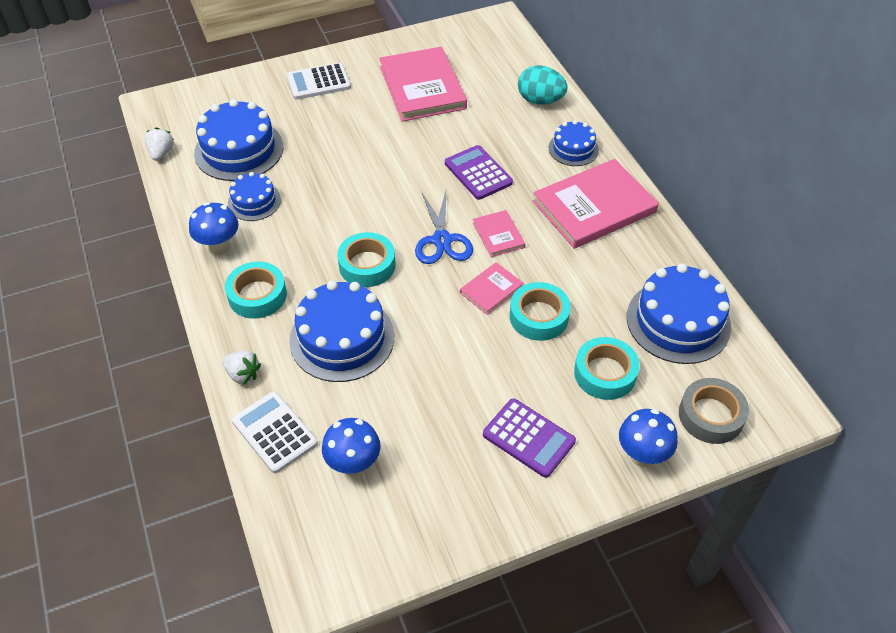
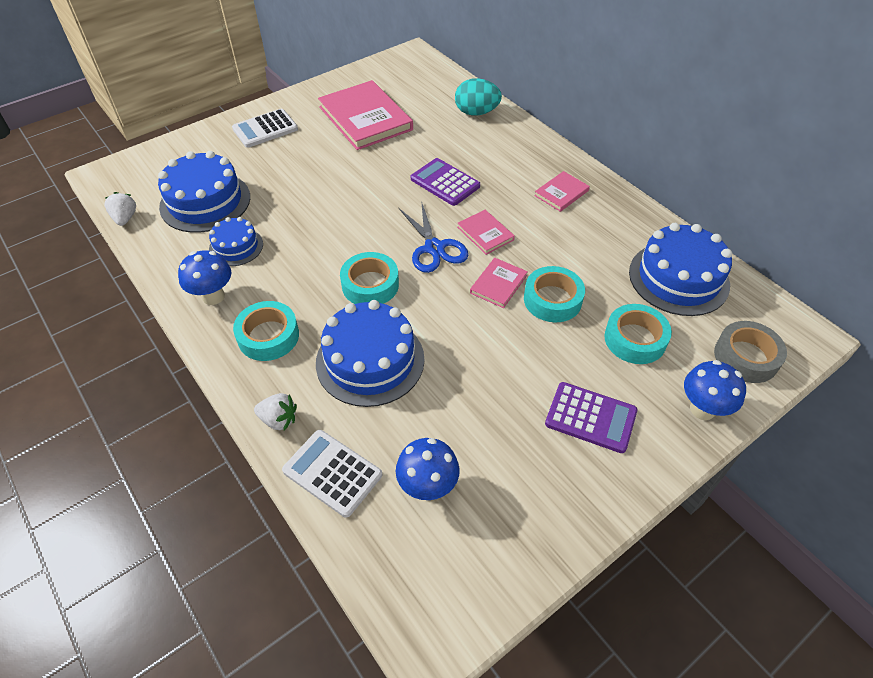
camera: 15 degrees left, 0 degrees up
pink book [533,159,659,249] -> pink book [534,171,590,212], size x0.48
blue cake [549,120,599,166] -> none

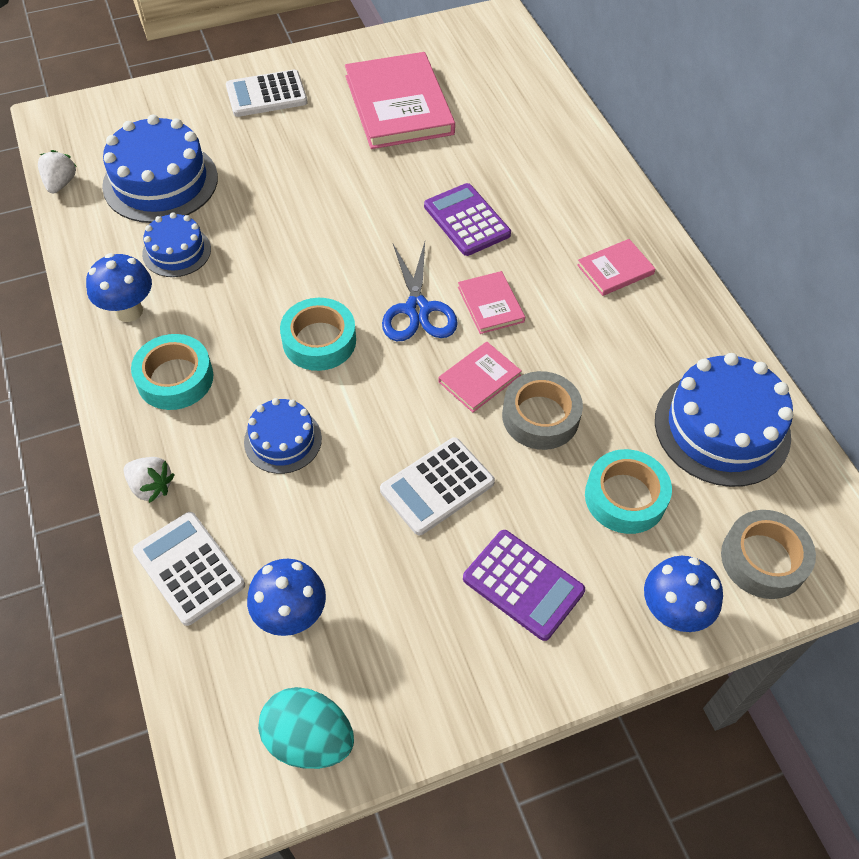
camera: 15 degrees right, 5 degrees up
blue cake [316,300,424,407] -> blue cake [244,398,322,474], size x0.57
turquoise egg [455,78,502,116] -> turquoise egg moved to [258,687,354,769]
turquoise tape [524,266,585,322] -> grey tape [502,371,583,450]
none -> white calculator [380,437,495,535]

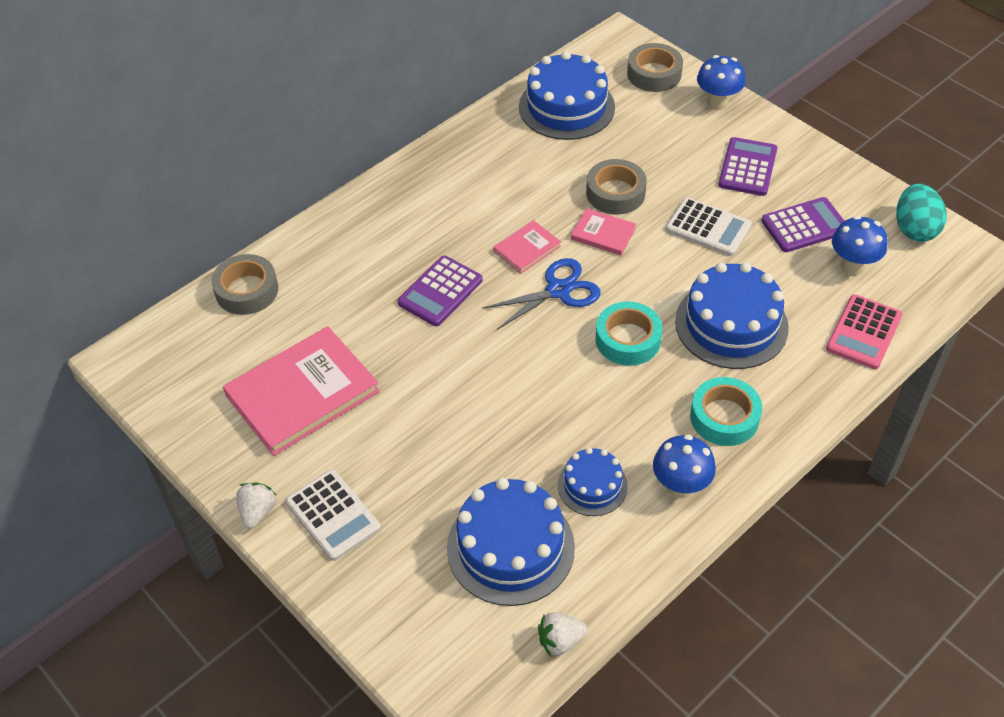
camera: 110 degrees left, 5 degrees down
white strawberry [124,457,175,503] -> white strawberry moved to [236,483,276,529]
white calculator [133,512,245,626] -> pink calculator [826,294,902,369]
blue cake [244,398,322,474] -> blue cake [675,262,789,369], size x1.77
pink book [577,239,656,296] -> none
turquoise tape [585,449,672,534] -> none
none -> grey tape [211,254,278,315]
none -> purple calculator [761,197,844,252]

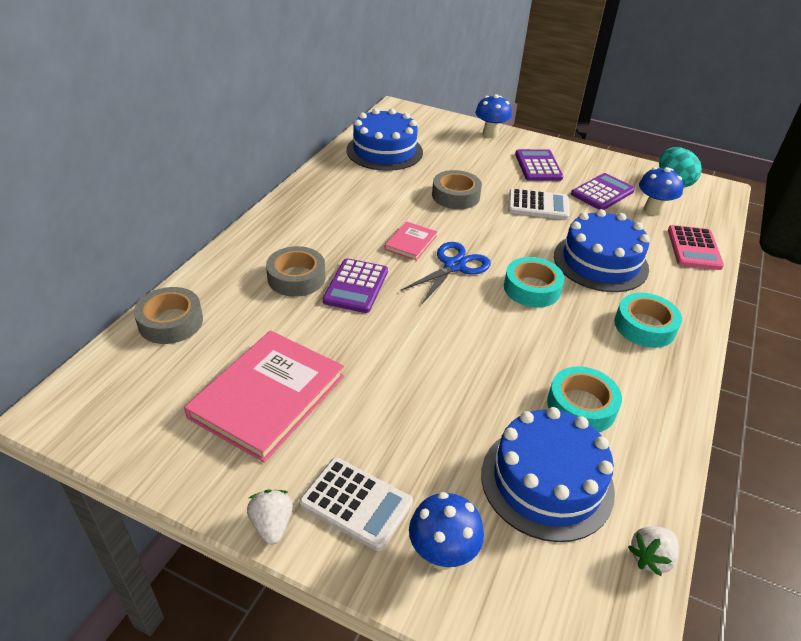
camera: 25 degrees left, 10 degrees down
blue cake [558,447,628,516] -> turquoise tape [547,366,622,432]
pink book [571,208,636,255] -> none
grey tape [627,43,683,92] -> grey tape moved to [266,246,325,297]
blue mushroom [653,434,716,498] -> blue mushroom moved to [409,492,484,570]

